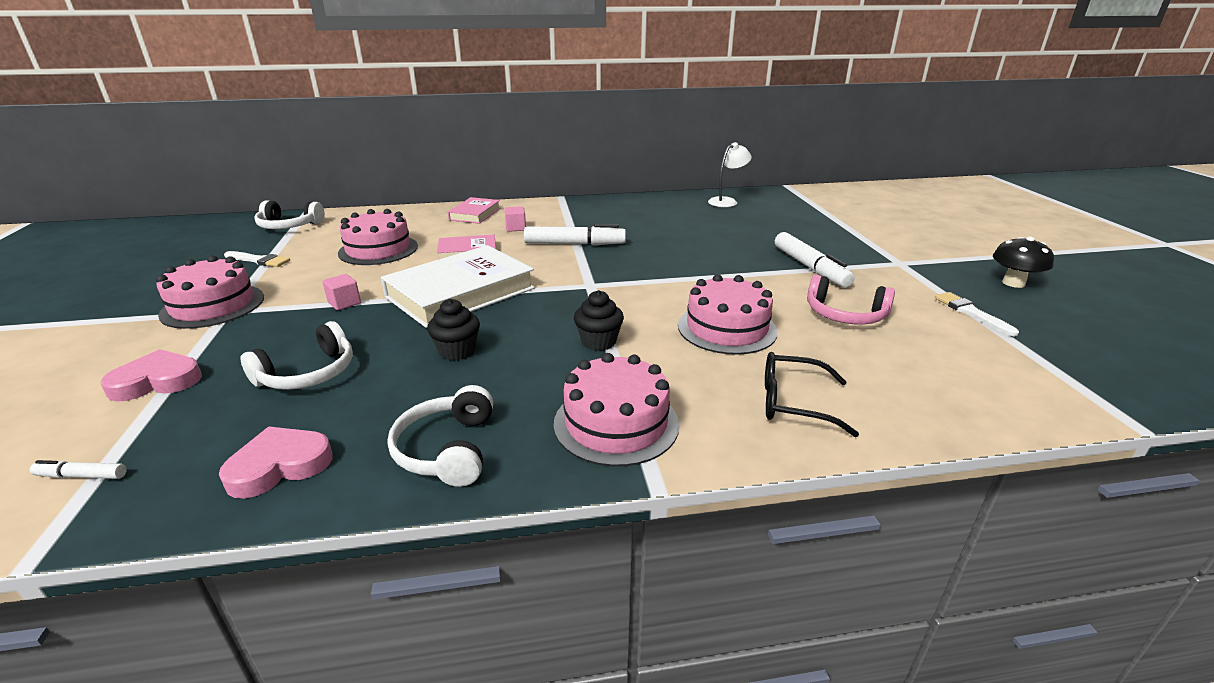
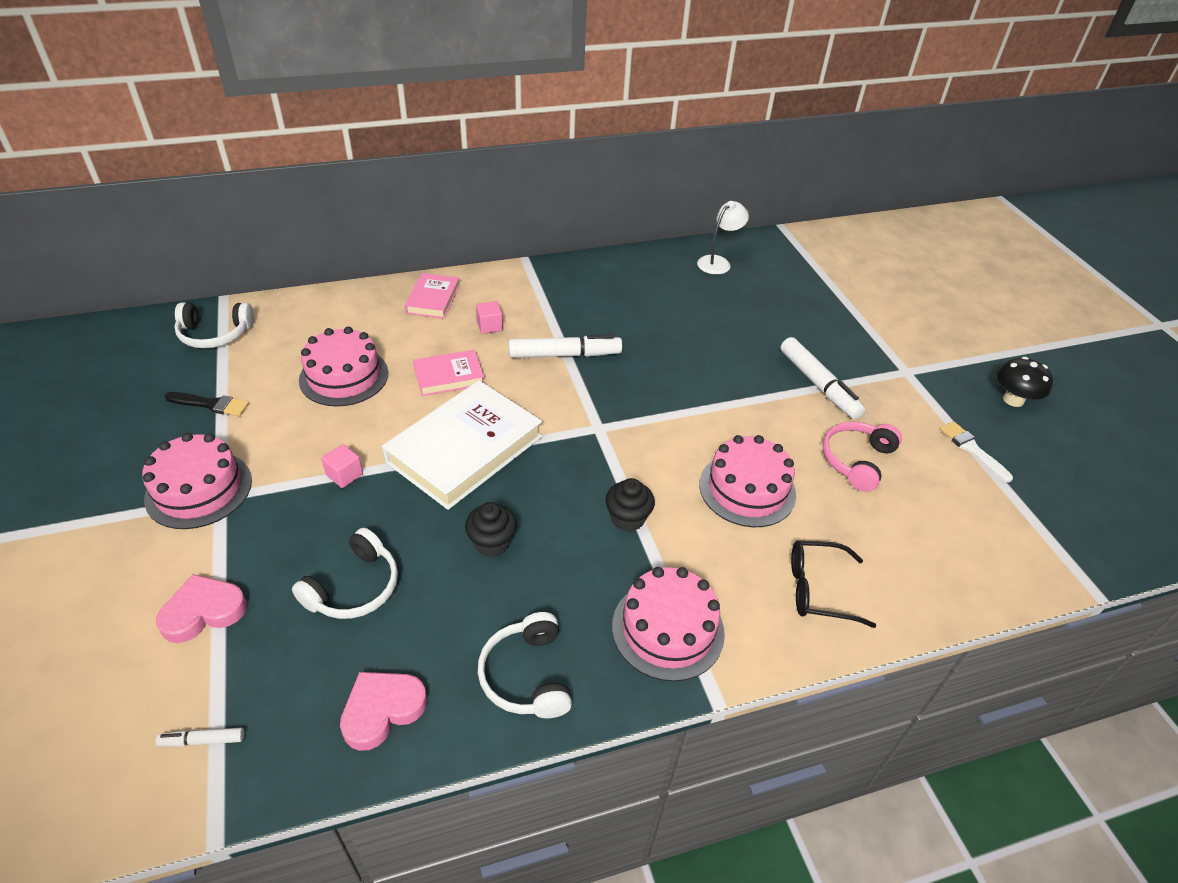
camera: 10 degrees left, 15 degrees up
white brush [224,251,290,267] -> black brush [165,392,249,416]
pink headphones [807,275,895,325] -> pink headphones turned 105 degrees clockwise [823,422,902,492]

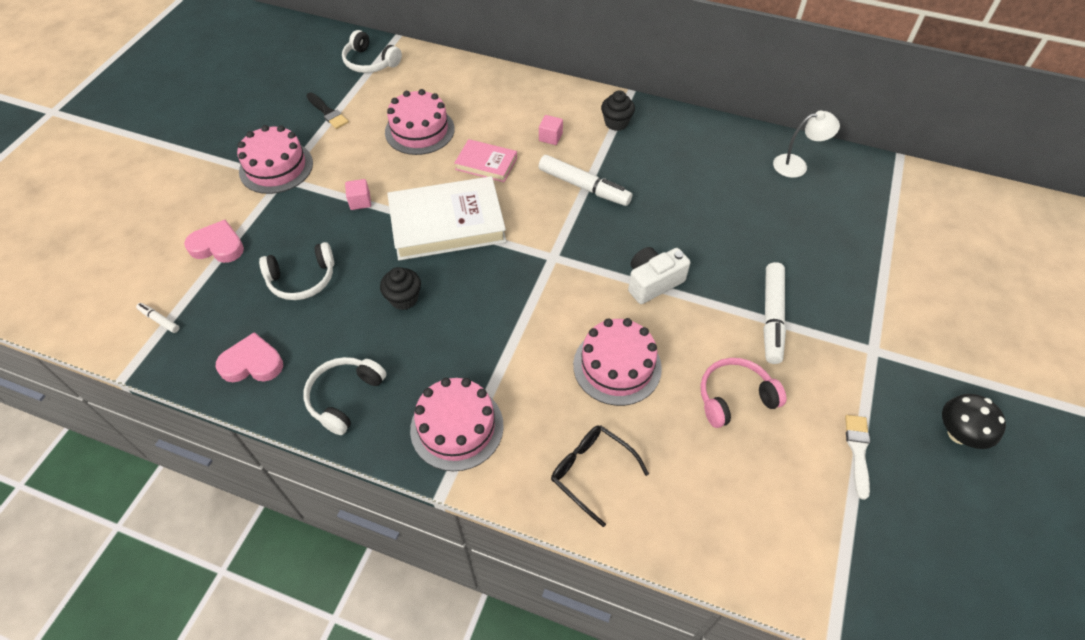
camera: 40 degrees right, 10 degrees up
pink book [405,273,460,319] -> none
black cupcake [605,478,655,532] -> black cupcake moved to [601,90,635,131]
none -> white camera [628,247,690,304]

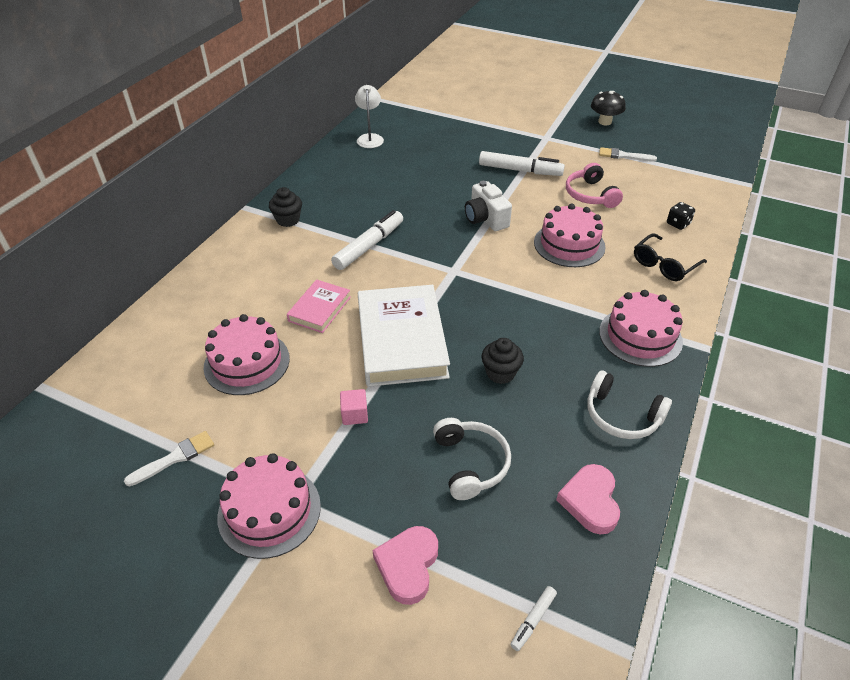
camera: 85 degrees left, 10 degrees down
black brush [306,93,349,129] -> white brush [124,431,214,486]
white headphones [342,30,402,73] -> none
pink cube [539,115,563,145] -> none
none -> black dice [667,202,695,230]

